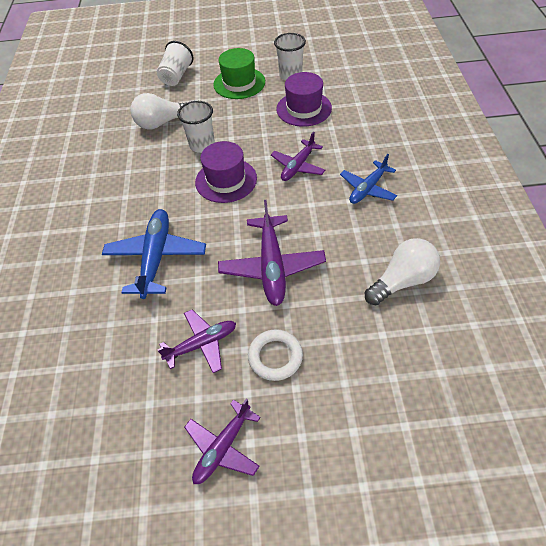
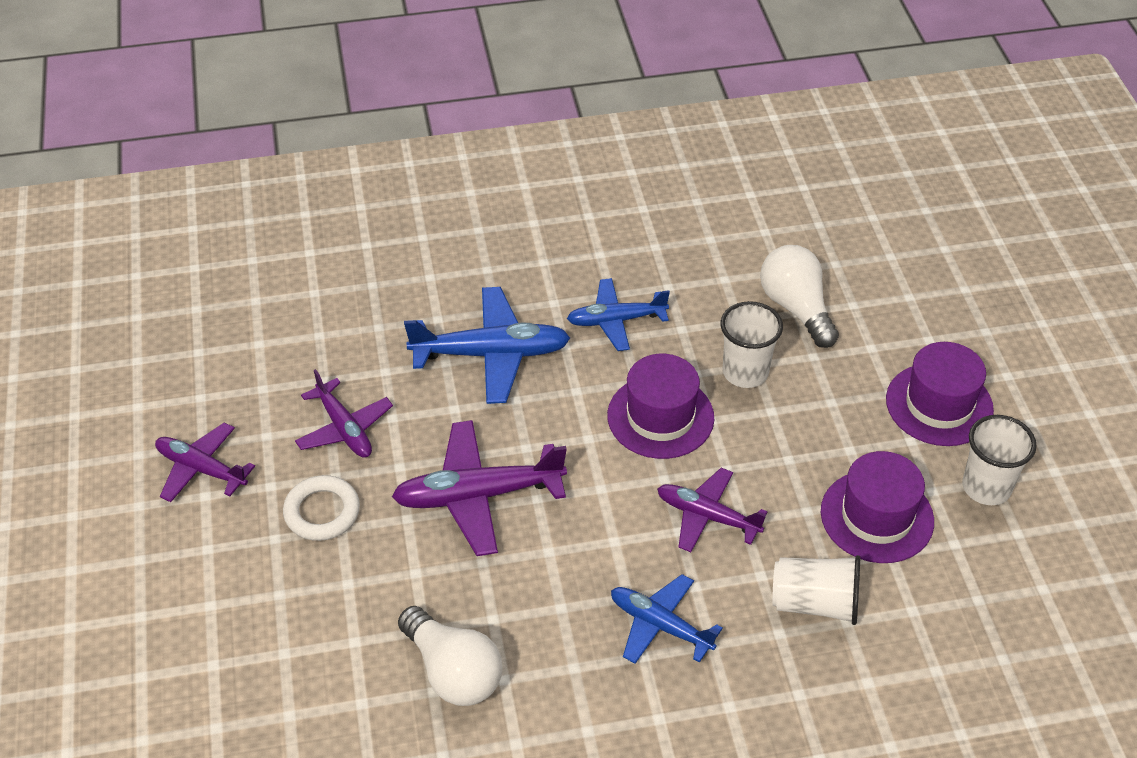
camera: 80 degrees right, 5 degrees down
white cup [157,41,193,86] -> white cup moved to [772,555,860,625]
green hat [213,48,265,99] -> purple hat [886,342,994,446]
none -> blue plane [567,278,670,351]

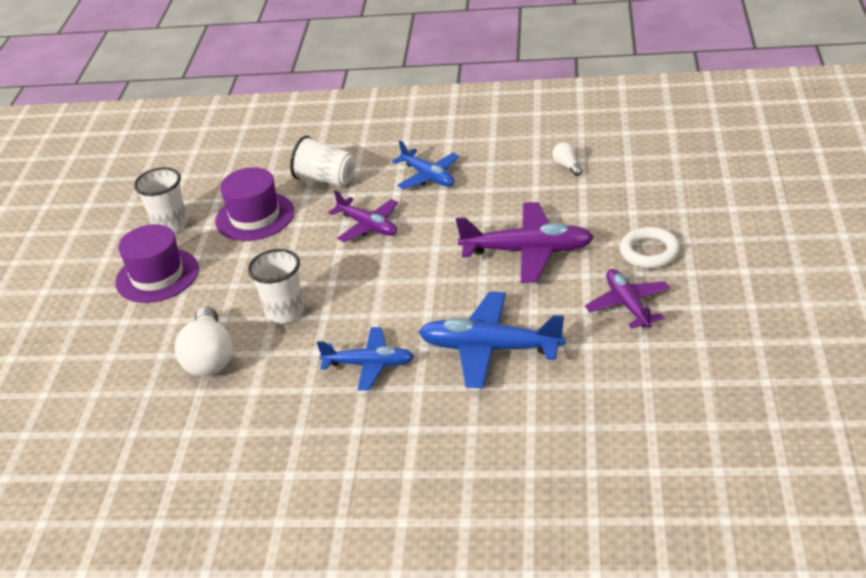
camera: 160 degrees left, 10 degrees down
purple plane [155,423,255,502] -> none
white light bulb [398,606,503,706] -> white light bulb [552,142,582,176], size x0.47
purple hat [607,354,714,459] -> none

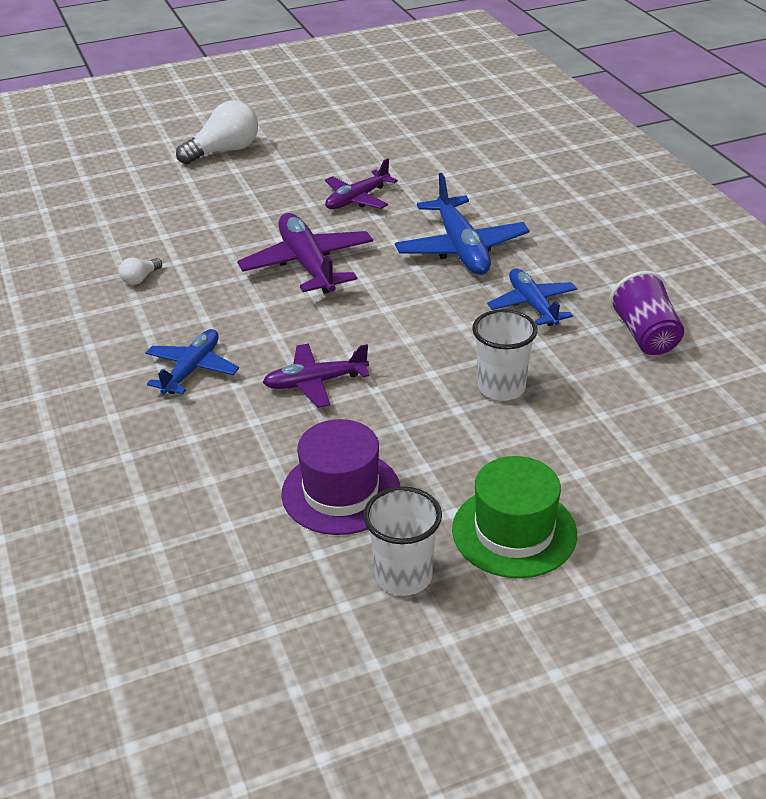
camera: 120 degrees left, 0 degrees up
purple hat [115,224,199,303] -> green hat [452,456,577,578]
white light bulb [174,306,233,376] -> white light bulb moved to [176,100,258,165]
white cup [290,135,356,186] -> none
purple plane [328,190,398,242] -> purple plane turned 120 degrees counterclockwise [263,344,370,408]
white ring [620,227,680,268] -> none
none -> purple cup [609,271,684,355]

